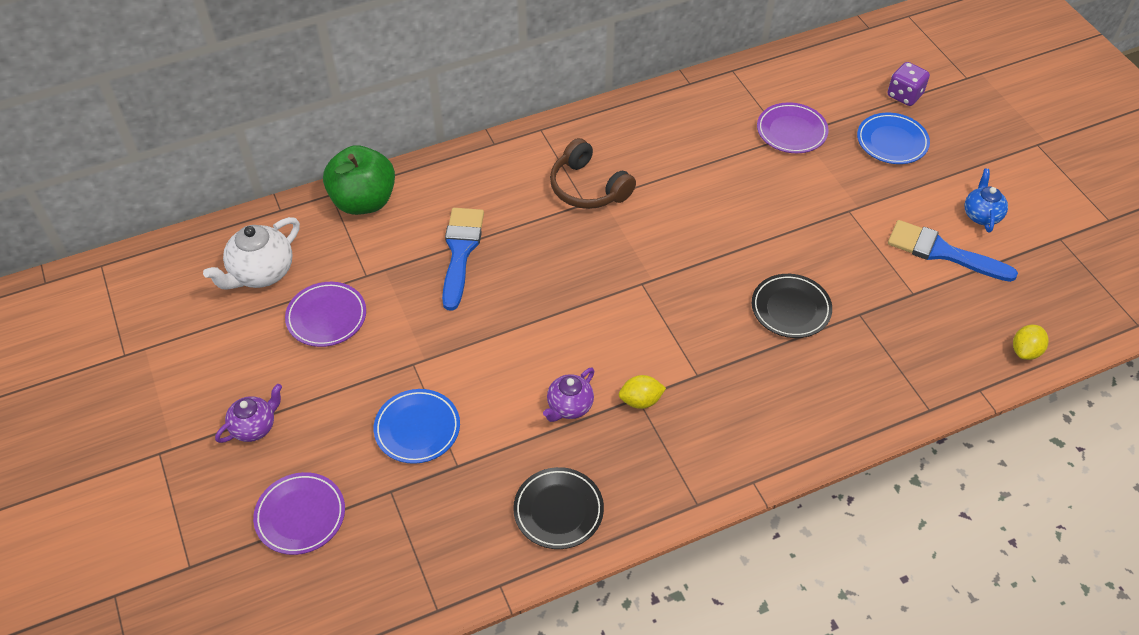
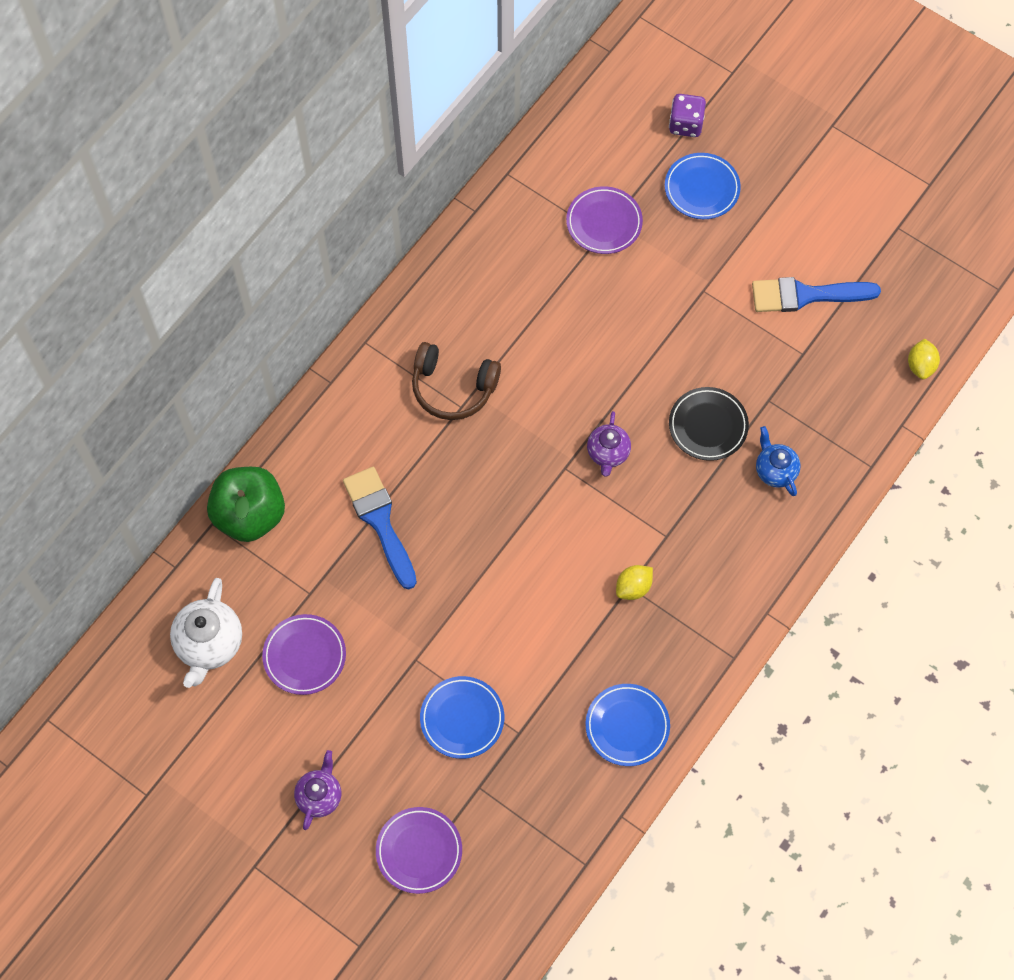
camera: 30 degrees left, 15 degrees up
black plate [513,467,604,549] -> blue plate [586,684,670,766]
purple teapot [543,368,595,422] -> purple teapot moved to [587,411,631,477]
blue teapot [965,169,1008,233] -> blue teapot moved to [756,426,801,496]

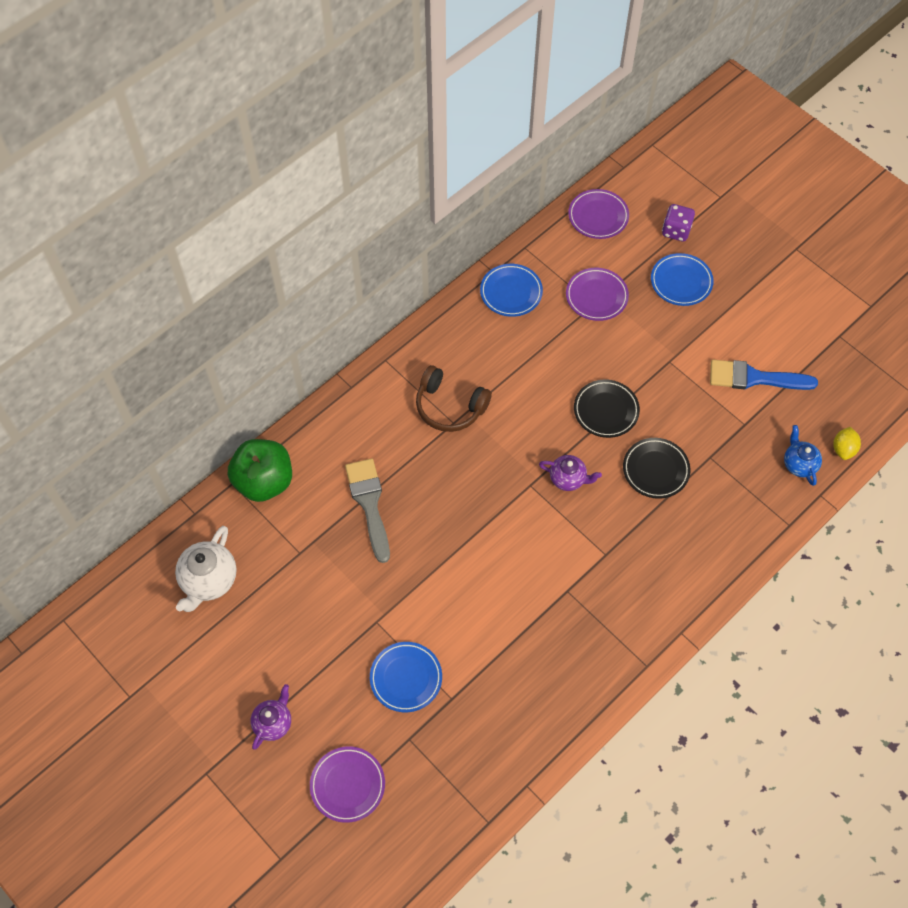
camera: 10 degrees right, 5 degrees down
purple plate [262,614,346,695] -> purple plate moved to [568,189,629,239]
blue brush [343,467,417,589] -> grey brush [345,458,390,563]
blue plate [586,684,670,766] -> blue plate moved to [480,264,543,317]
purple teapot [587,411,631,477] -> purple teapot turned 90 degrees counterclockwise [539,455,602,491]
yellow lemon [616,565,653,600] -> none
blue teapot [756,426,801,496] -> blue teapot moved to [784,425,822,486]
none -> black plate [574,379,640,438]

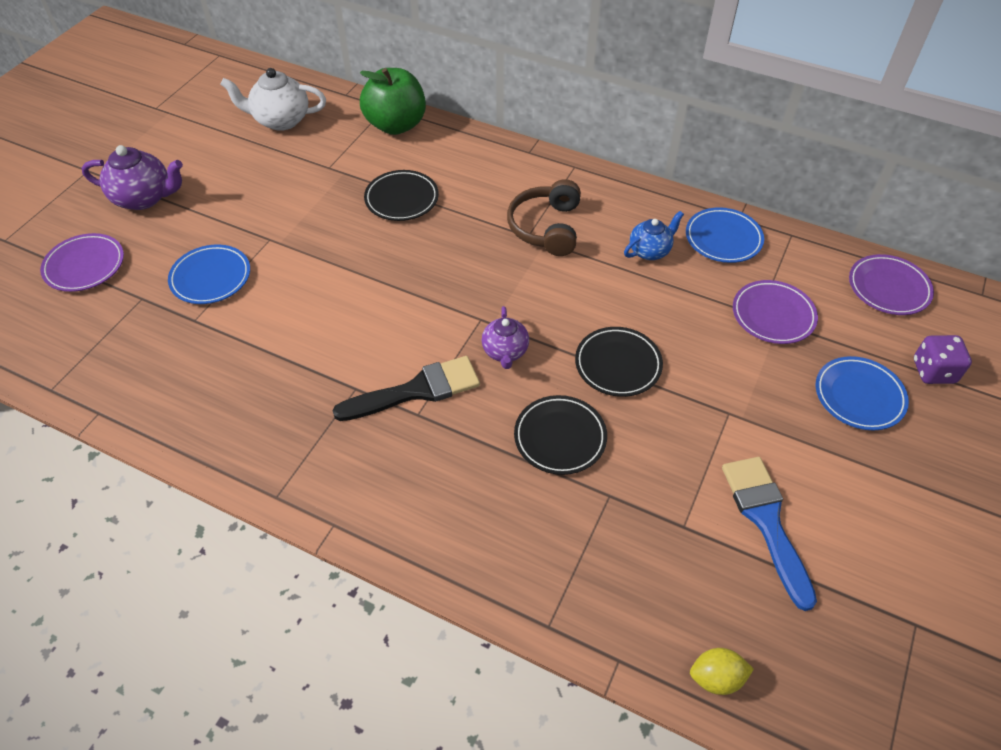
camera: 70 degrees right, 10 degrees down
purple teapot [250,684,291,750] -> purple teapot [82,145,183,210], size x1.55
grey brush [345,458,390,563] -> black plate [364,170,439,221]
blue teapot [784,425,822,486] -> blue teapot moved to [624,211,684,260]
none -> black brush [332,356,480,421]

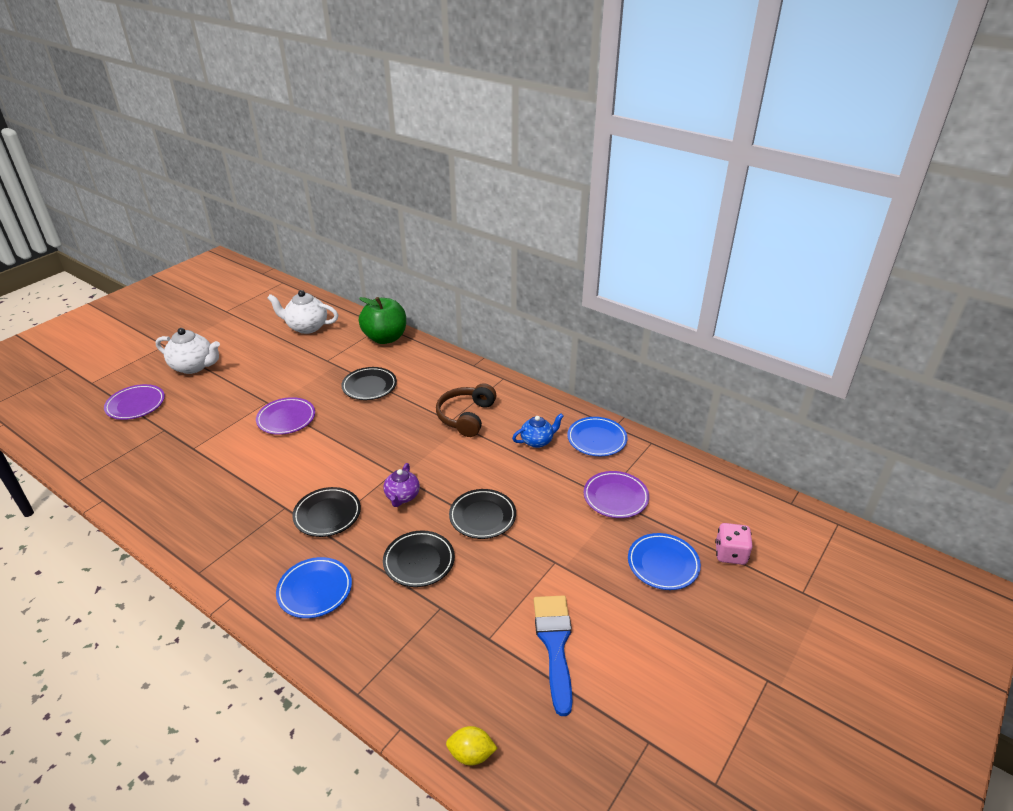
camera: 10 degrees right, 15 degrees down
purple teapot [82,145,183,210] -> white teapot [156,328,220,374]
blue plate [168,245,250,304] -> blue plate moved to [276,557,352,618]
black brush [332,356,480,421] -> black plate [292,487,361,537]
purple plate [849,254,934,315] -> purple plate moved to [256,397,315,435]
purple dice [914,335,972,384] -> pink dice [715,523,753,565]

